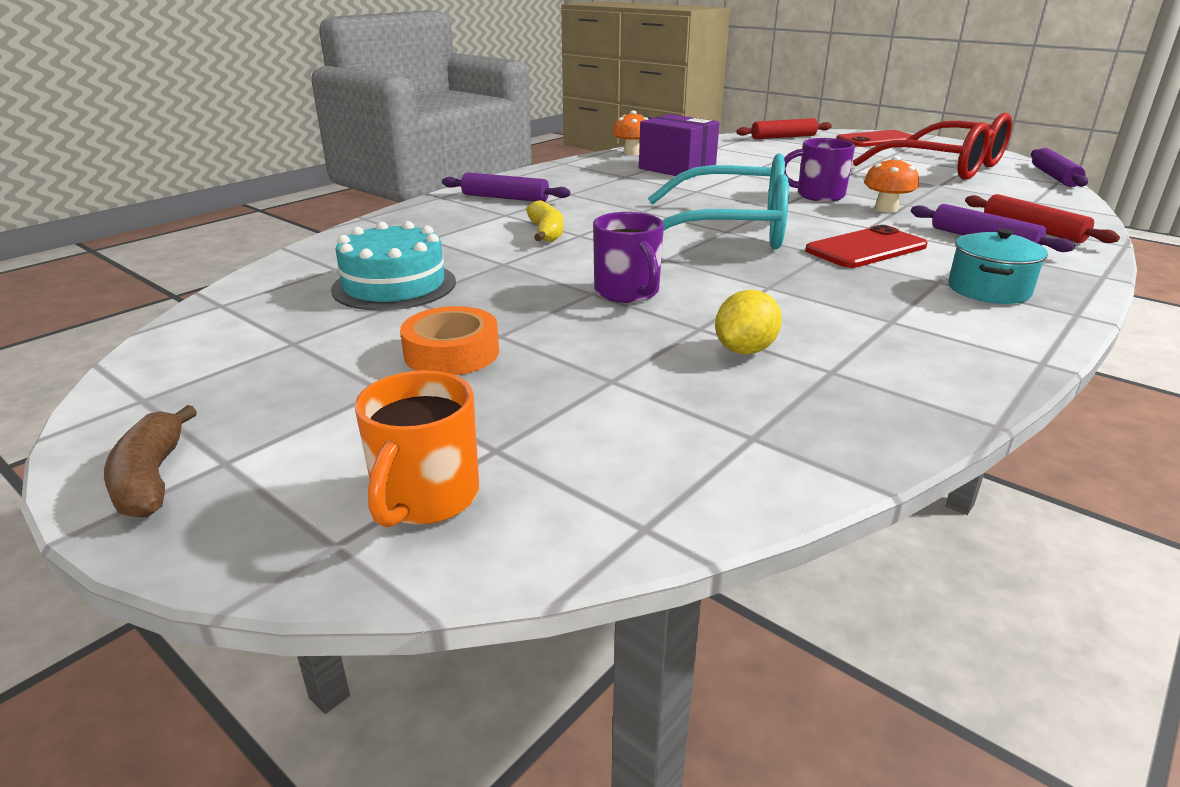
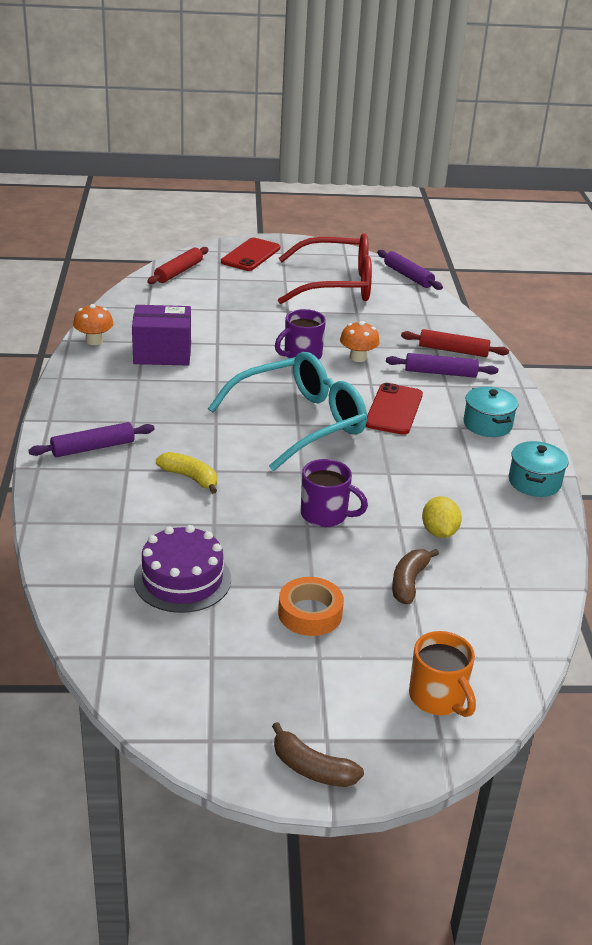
camera: 45 degrees left, 5 degrees up
turquoise cake [331,221,456,311] -> purple cake [134,525,231,613]
none -> brown banana [392,549,439,604]
none -> turquoise pot [509,441,568,497]

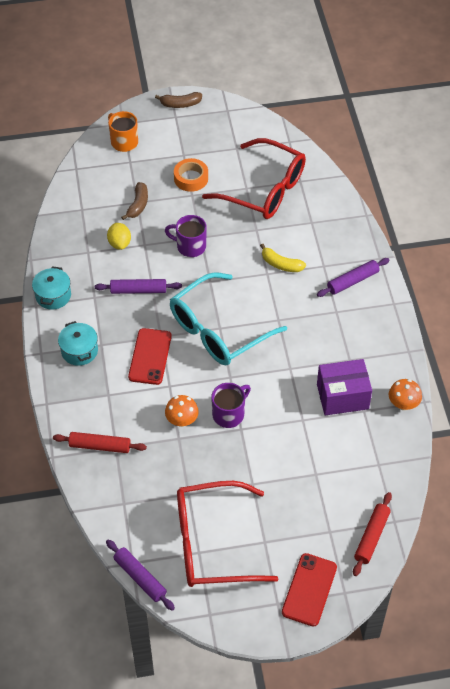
camera: 175 degrees right, 20 degrees up
purple cake [134,525,231,613] -> red glasses [202,138,306,219]
brown banana [272,722,364,787] -> brown banana turned 150 degrees clockwise [155,92,202,108]
purple rolling pin [386,353,498,378] -> purple rolling pin moved to [95,279,182,294]

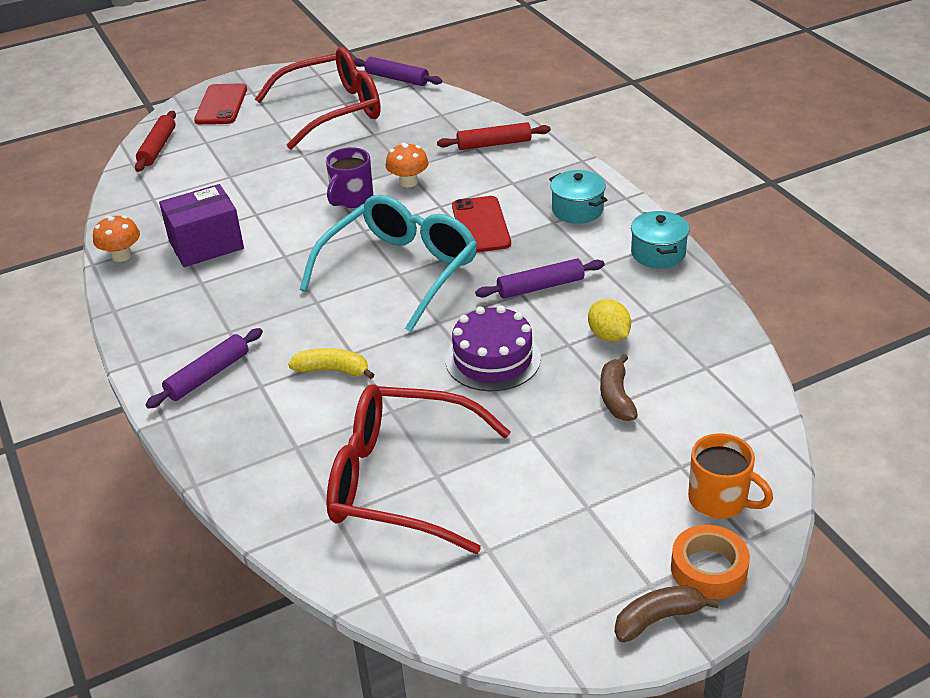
camera: 165 degrees right, 15 degrees down
purple mug [165,215,207,257] -> purple cake [445,305,541,391]
orange tape [174,158,208,192] -> orange tape moved to [671,525,750,600]

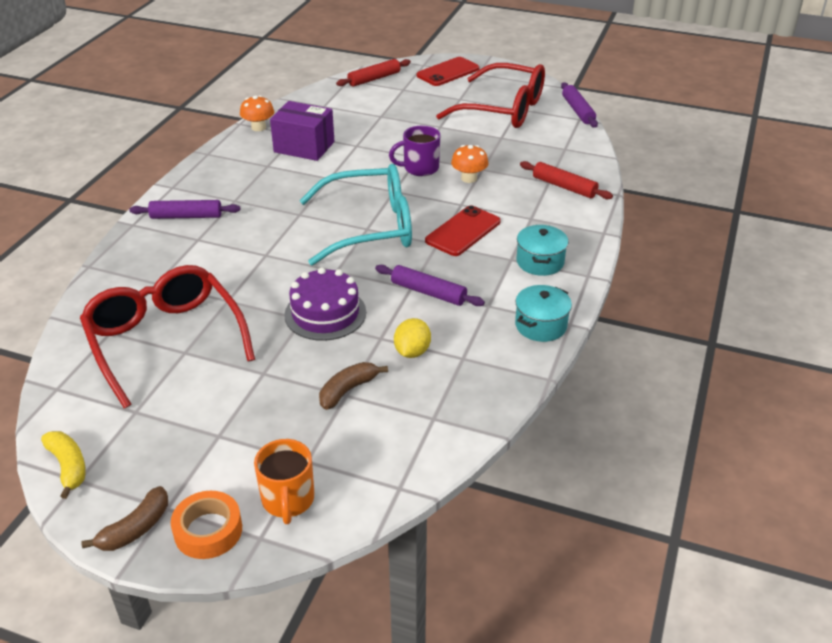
camera: 45 degrees right, 0 degrees up
yellow banana [288,348,375,379] -> yellow banana moved to [41,431,86,499]
brown banana [615,586,719,642] -> brown banana turned 105 degrees clockwise [81,486,168,551]

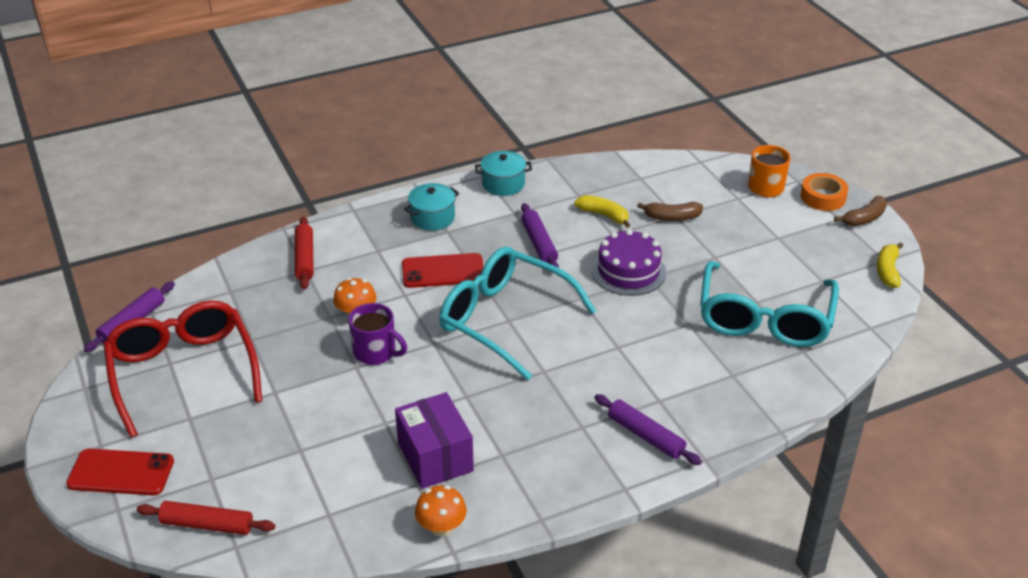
camera: 135 degrees left, 0 degrees up
red glasses [80,265,255,408] -> turquoise glasses [700,261,839,347]
brown banana [81,486,168,551] -> brown banana turned 150 degrees clockwise [834,196,887,226]
yellow lemon [394,318,431,358] -> yellow banana [574,195,630,228]

